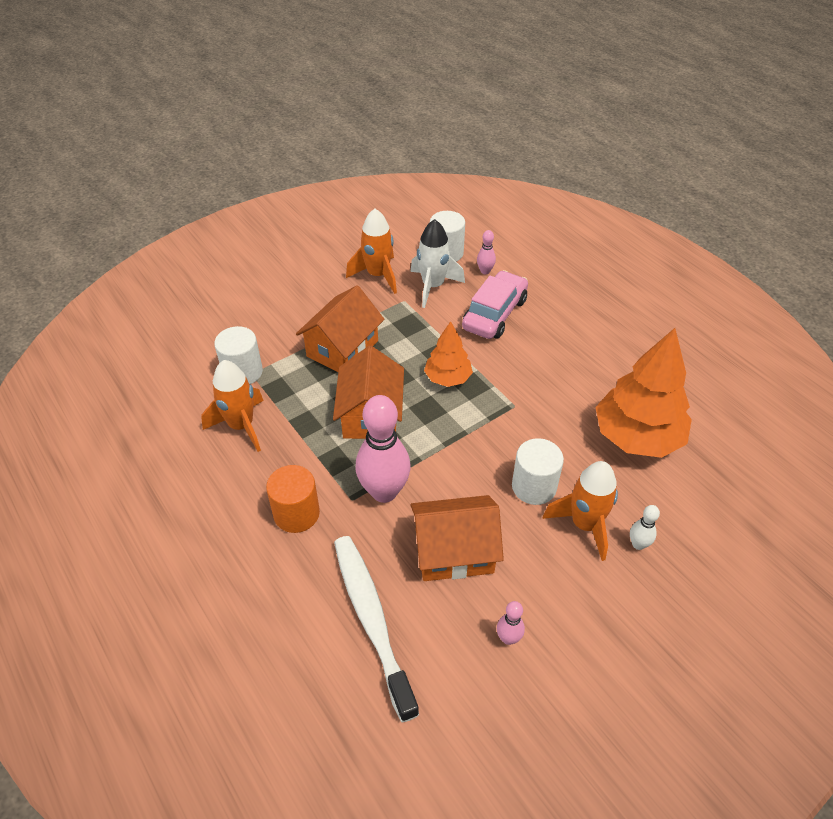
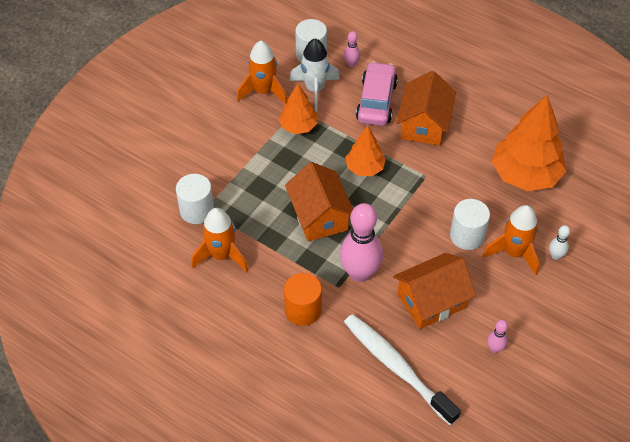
camera: 20 degrees left, 5 degrees up
orange house [296,285,384,372] -> orange house moved to [396,71,456,146]
none -> orange tree [279,84,317,134]

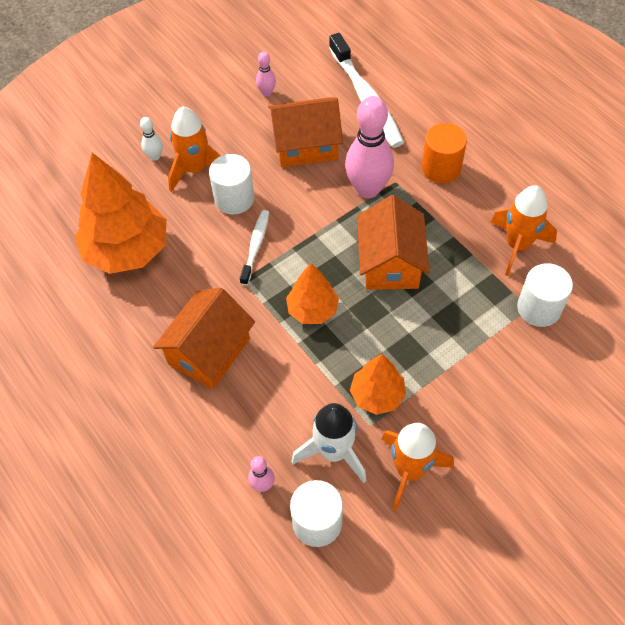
camera: 160 degrees left, 5 degrees up
pink car [356,61,398,126] -> none
none -> white toothbrush [240,210,269,285]

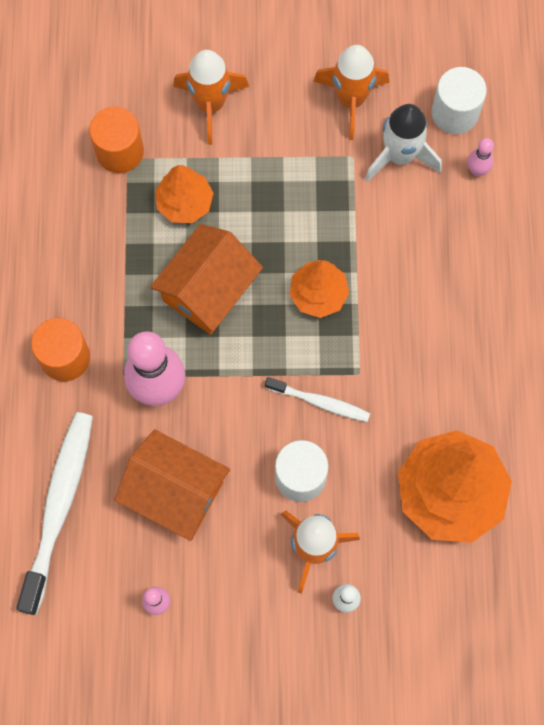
camera: 145 degrees left, 15 degrees up
orange house [153,288,255,389] -> none
white toothbrush [240,210,269,285] -> white toothbrush turned 120 degrees counterclockwise [265,377,370,422]
orange tree [350,354,406,415] -> orange tree moved to [155,165,214,223]
orange rocket [491,185,557,276] -> orange rocket moved to [173,50,249,145]
white cylinder [517,263,573,327] -> orange cylinder [89,106,144,173]

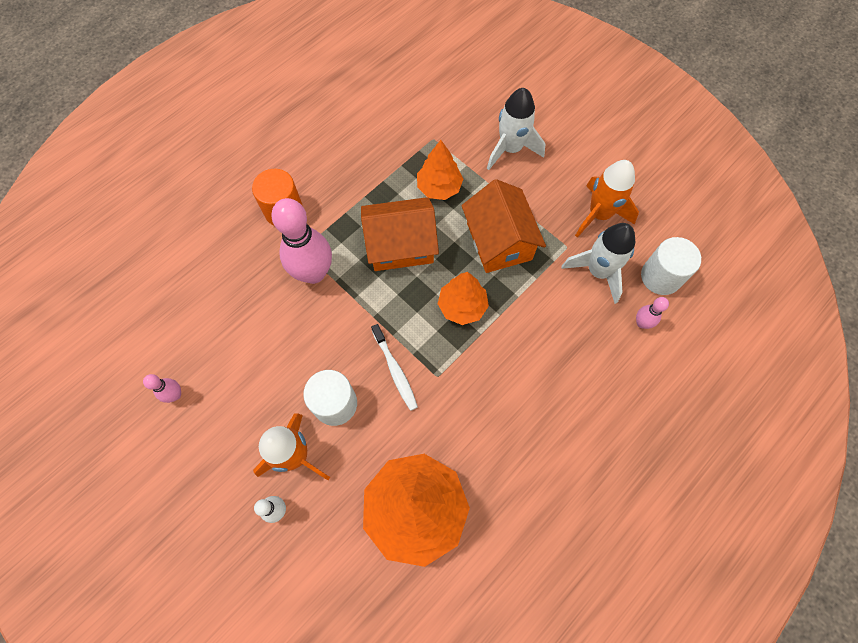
camera: 45 degrees right, 5 degrees down
white toothbrush [16,412,93,615] -> none
orange cylinder [89,106,144,173] -> none
orange house [114,429,230,541] -> orange house moved to [461,179,546,273]
orange rocket [173,50,249,145] -> white rocket [487,88,546,170]

